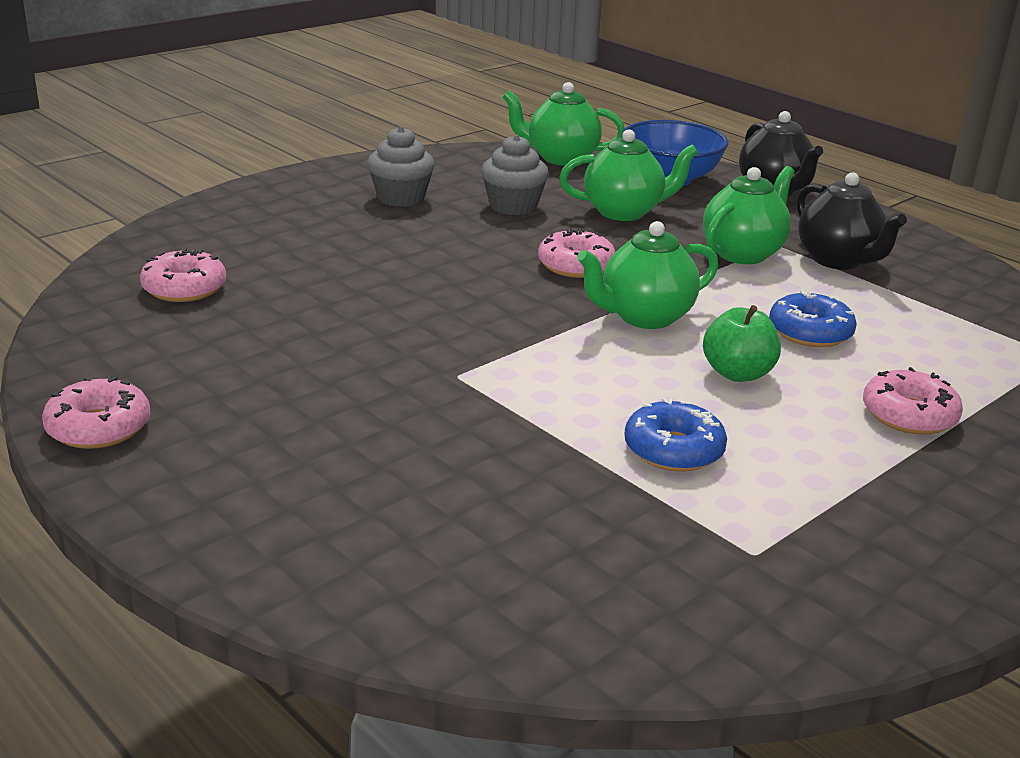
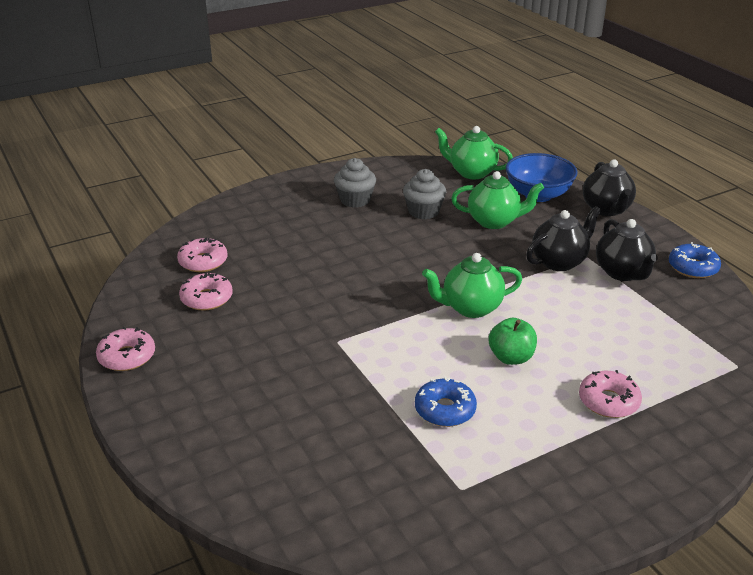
camera: 15 degrees right, 5 degrees up
pink donut [538,229,615,278] -> pink donut moved to [179,273,233,311]
green teapot [703,166,794,264] -> black teapot [526,206,601,271]
blue donut [769,290,857,347] -> blue donut moved to [669,242,721,278]

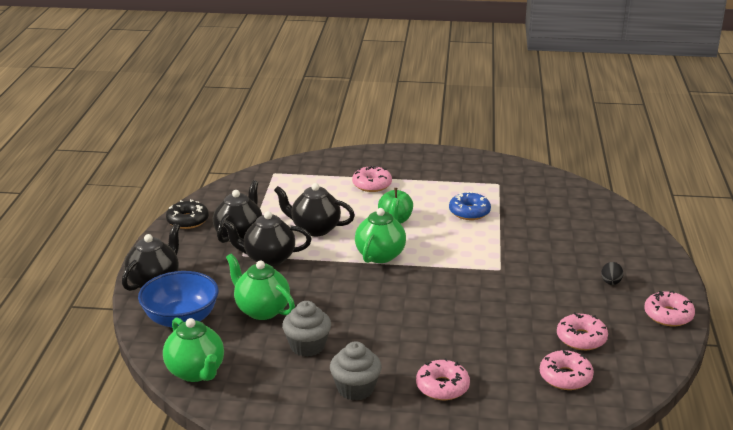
camera: 145 degrees left, 5 degrees down
green teapot [422,253,522,318] -> green teapot turned 90 degrees counterclockwise [355,198,406,263]
blue donut [669,242,721,278] -> black donut [166,199,209,229]
none -> black teapot [274,183,355,236]
none -> pink donut [416,358,470,400]
none -> black egg [601,262,623,285]

